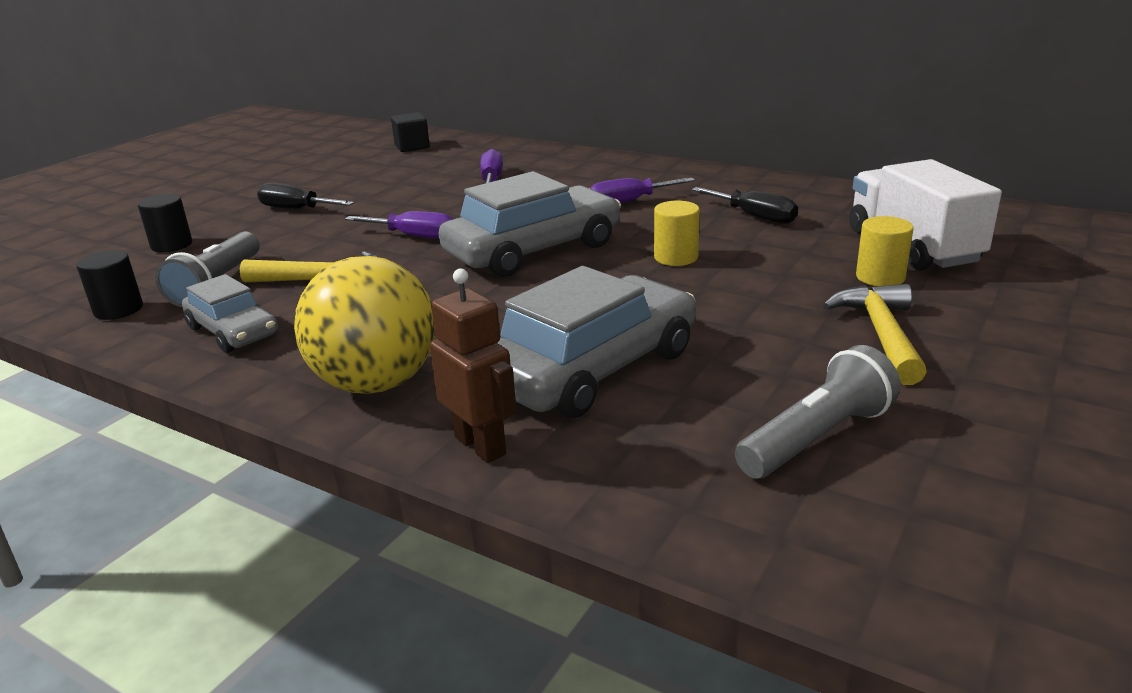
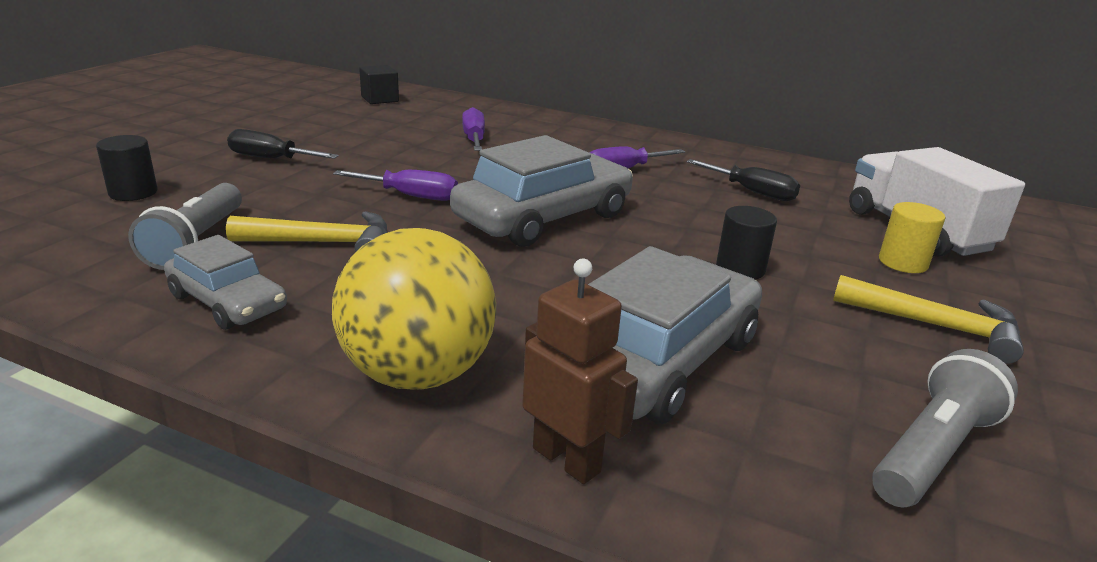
camera: 10 degrees left, 0 degrees up
black cylinder [76,250,143,320] -> black cylinder moved to [716,206,777,279]
yellow cylinder [654,200,700,266] -> none
yellow hammer [823,284,927,385] -> yellow hammer turned 120 degrees clockwise [833,275,1024,364]

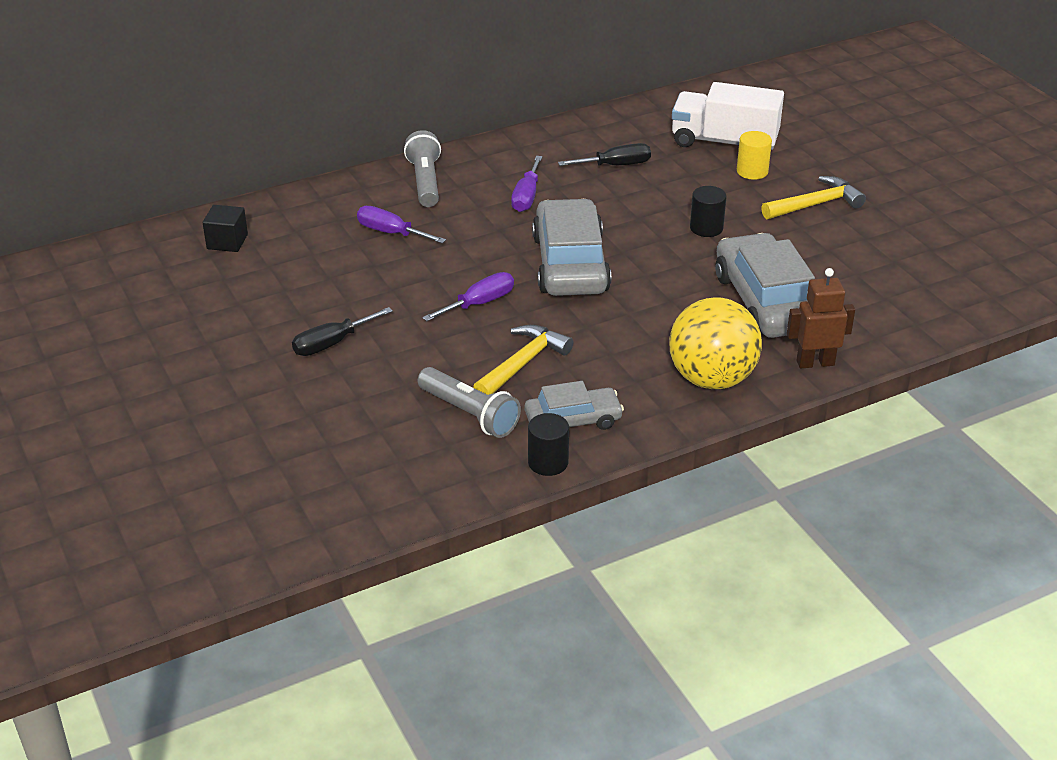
camera: 50 degrees left, 10 degrees up
black cylinder [96,135,158,201] -> black cylinder moved to [528,413,569,476]
grey flashlight [872,349,1018,507] -> grey flashlight moved to [404,130,441,207]

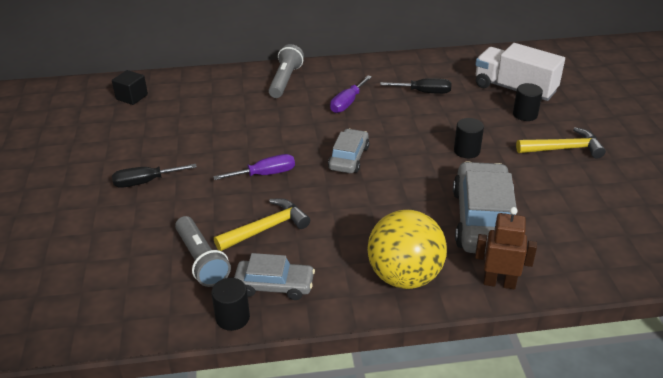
camera: 20 degrees right, 0 degrees up
purple screwdriver [357,206,446,243] -> none
grey car [532,199,611,296] -> grey car [328,129,369,173], size x0.57
yellow cylinder [737,131,772,180] -> black cylinder [513,83,543,121]

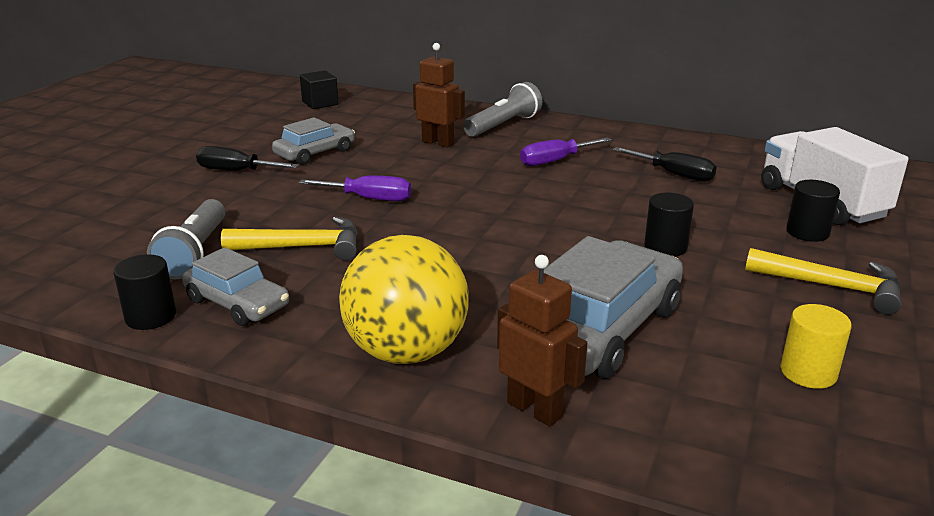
camera: 30 degrees right, 10 degrees down
grey car [328,129,369,173] -> grey car moved to [272,117,355,165]
none -> brown robot [413,43,465,148]
none -> yellow cylinder [780,304,852,389]

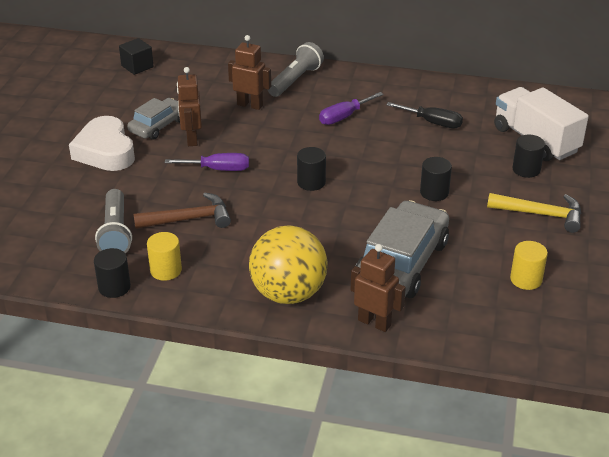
camera: 10 degrees left, 10 degrees up
grey car [182,247,289,326] -> yellow cylinder [147,232,182,281]
black screwdriver [196,146,299,171] -> white heart [69,116,135,171]
yellow hammer [221,216,358,261] -> brown hammer [133,193,231,229]
none -> brown robot [177,67,202,146]
none -> black cylinder [297,147,326,191]

